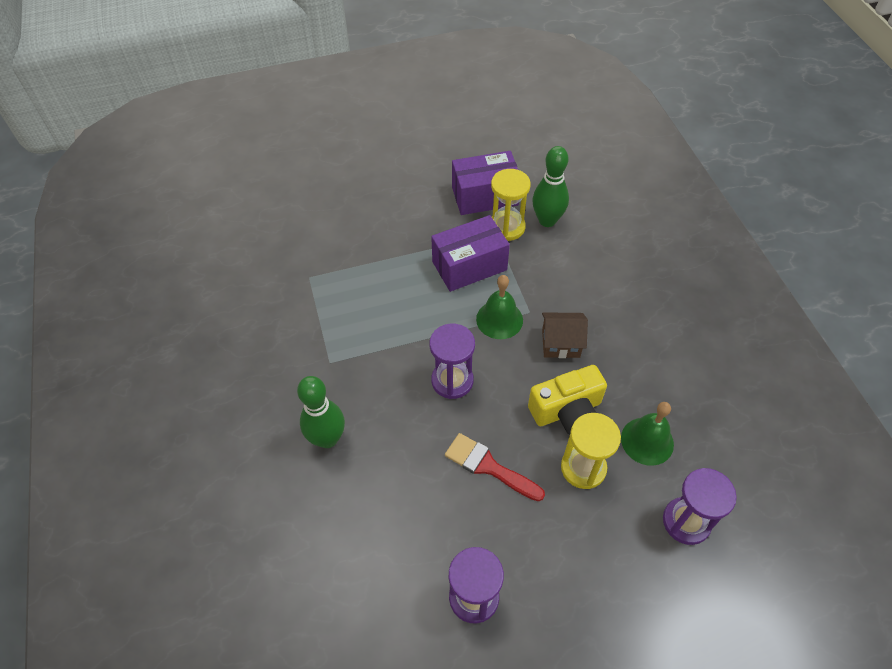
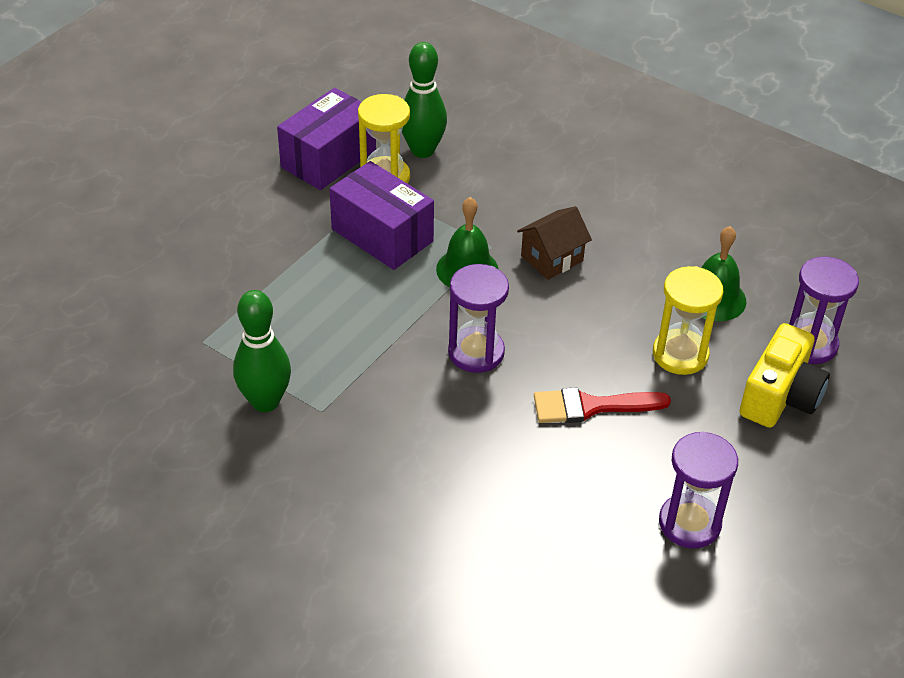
camera: 40 degrees left, 10 degrees down
green bowling pin [297,376,345,448] -> green bowling pin moved to [233,290,291,412]
purple box [431,215,510,292] -> purple box turned 75 degrees counterclockwise [329,161,434,270]
yellow camera [528,365,607,434] -> yellow camera moved to [740,323,830,428]

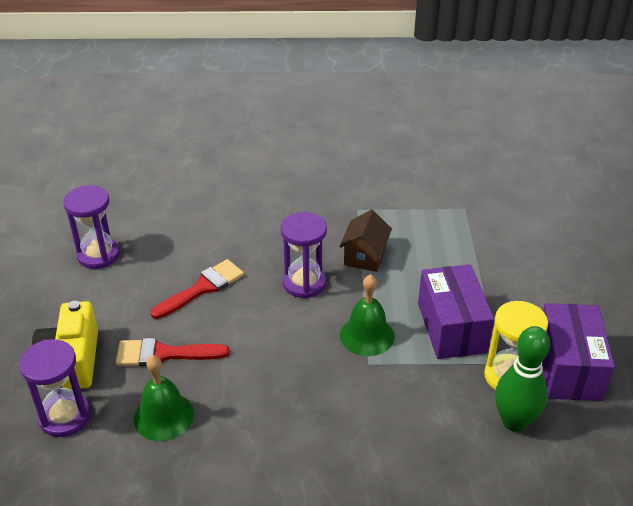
camera: 145 degrees right, 5 degrees down
green bowling pin [233,290,291,412] -> none
purple box [329,161,434,270] -> purple box turned 75 degrees clockwise [418,264,494,359]
brown house [517,206,592,280] -> brown house moved to [339,210,392,272]
yellow hourglass [653,266,723,375] -> red brush [116,338,230,366]

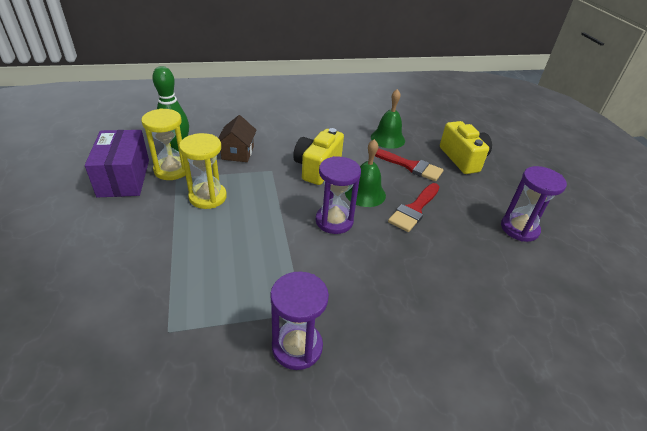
camera: 165 degrees right, 0 degrees up
purple hourglass [19,339,91,437] -> purple hourglass moved to [270,271,329,370]
red brush [116,338,230,366] -> red brush turned 45 degrees clockwise [375,148,443,181]
brown house [339,210,392,272] -> brown house moved to [219,115,256,162]
green bell [340,274,394,356] -> green bell moved to [345,139,386,207]
purple box [418,264,494,359] -> yellow hourglass [179,133,227,209]
none -> yellow camera [293,128,344,185]

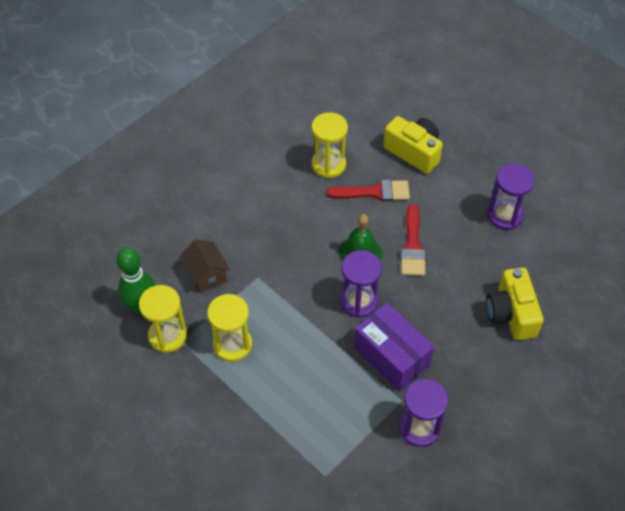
camera: 30 degrees left, 15 degrees up
purple box [85,130,149,198] -> purple box moved to [354,303,434,392]
yellow camera [293,128,344,185] -> yellow camera moved to [486,267,543,340]
green bell [371,89,405,149] -> yellow hourglass [312,112,348,178]

